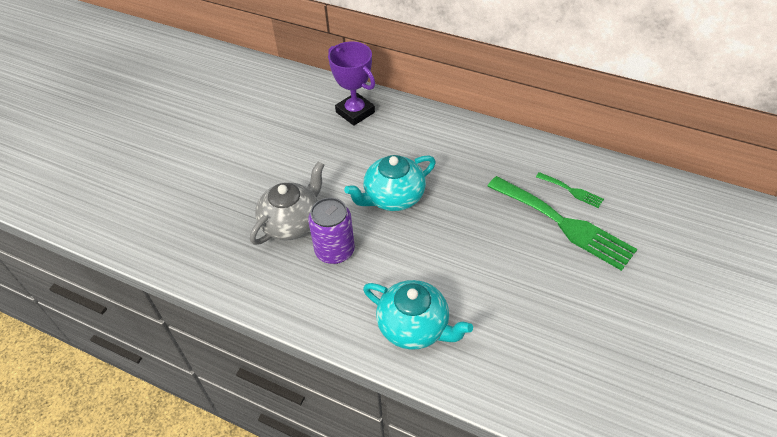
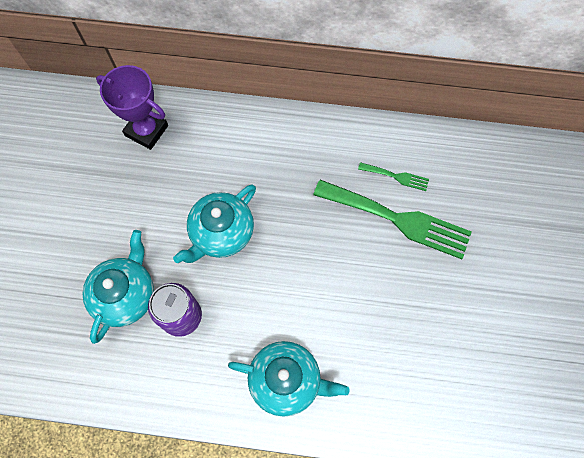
camera: 20 degrees left, 20 degrees up
grey teapot [250,161,324,245] -> turquoise teapot [83,230,154,344]

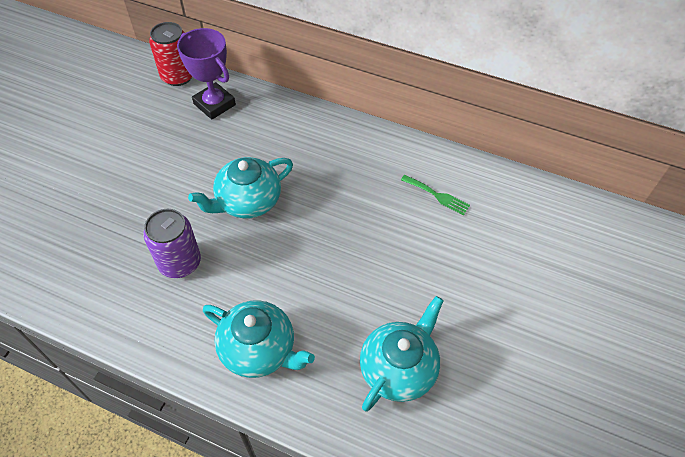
camera: 15 degrees right, 15 degrees down
turquoise teapot [83,230,154,344] -> turquoise teapot moved to [360,296,444,411]
green fork [313,180,472,259] -> none
none -> red can [149,22,192,86]

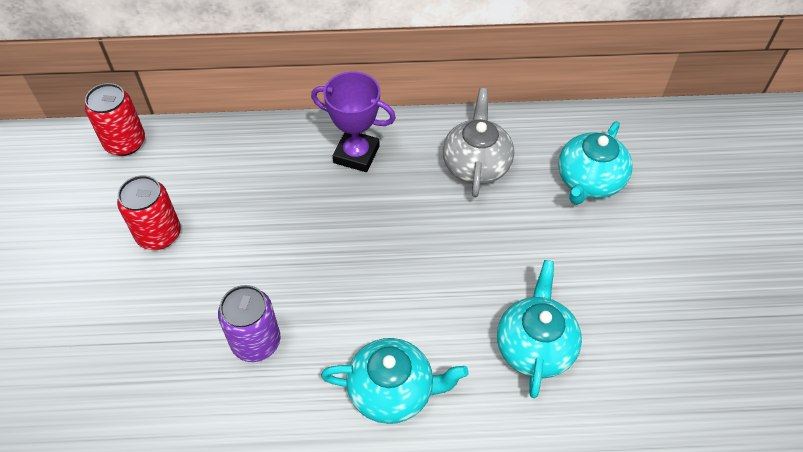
camera: 25 degrees left, 0 degrees up
purple trophy [177,28,236,119] -> purple trophy moved to [311,72,396,172]
turquoise teapot [188,157,293,218] -> turquoise teapot moved to [558,121,632,205]
green fork [401,175,470,215] -> grey teapot [442,88,514,197]
none -> red can [117,175,181,250]

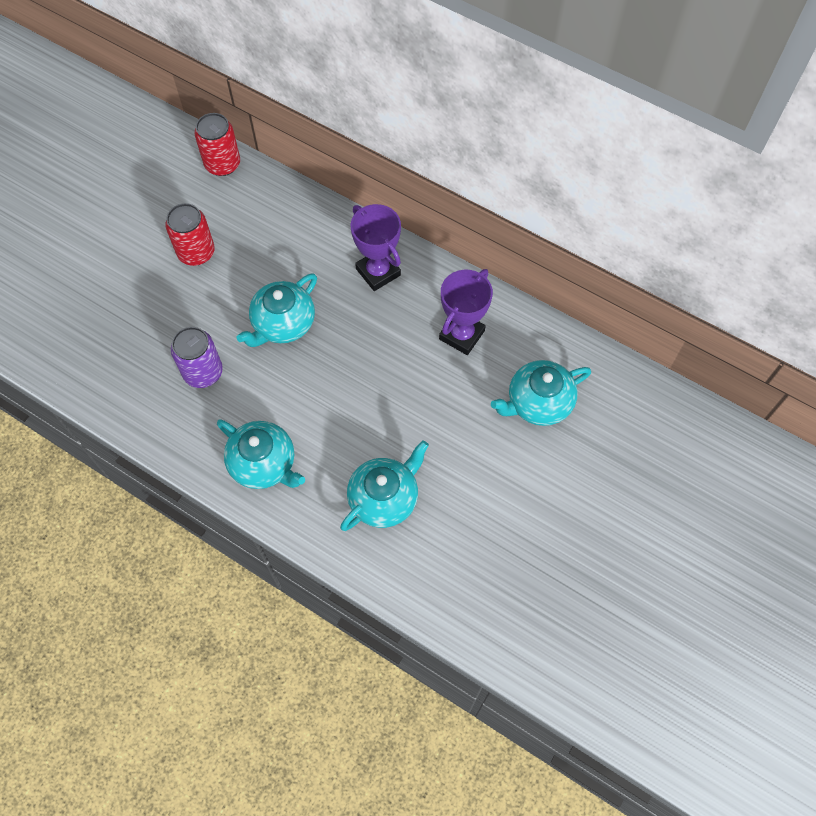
camera: 35 degrees right, 10 degrees up
grey teapot [442,88,514,197] -> purple trophy [439,269,493,355]
none -> turquoise teapot [237,273,317,347]

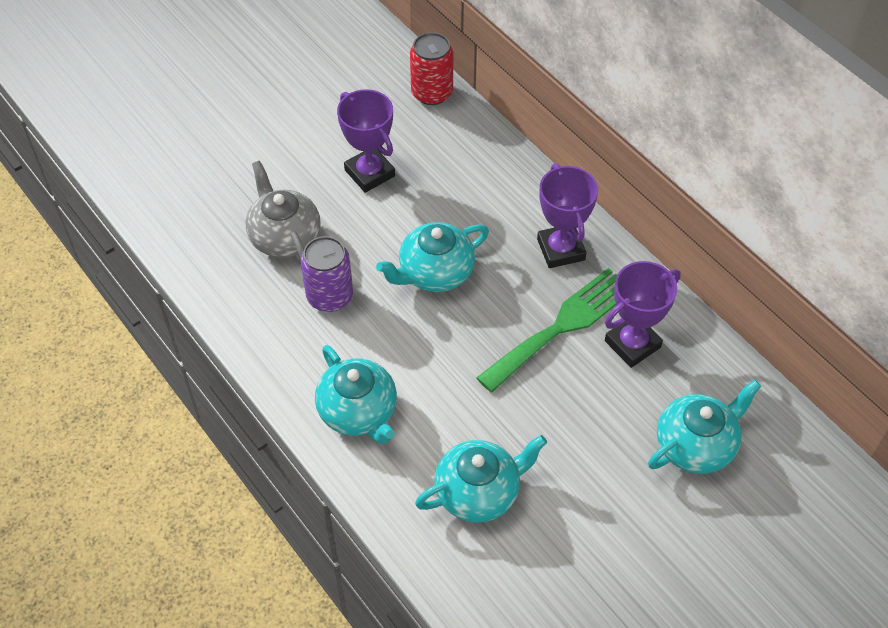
camera: 20 degrees right, 10 degrees down
red can [165,203,215,266] -> purple trophy [337,89,395,193]
turquoise teapot [491,360,591,426] -> turquoise teapot turned 150 degrees clockwise [648,380,761,474]
none -> grey teapot [245,161,321,265]
none -> green fork [476,268,617,393]

